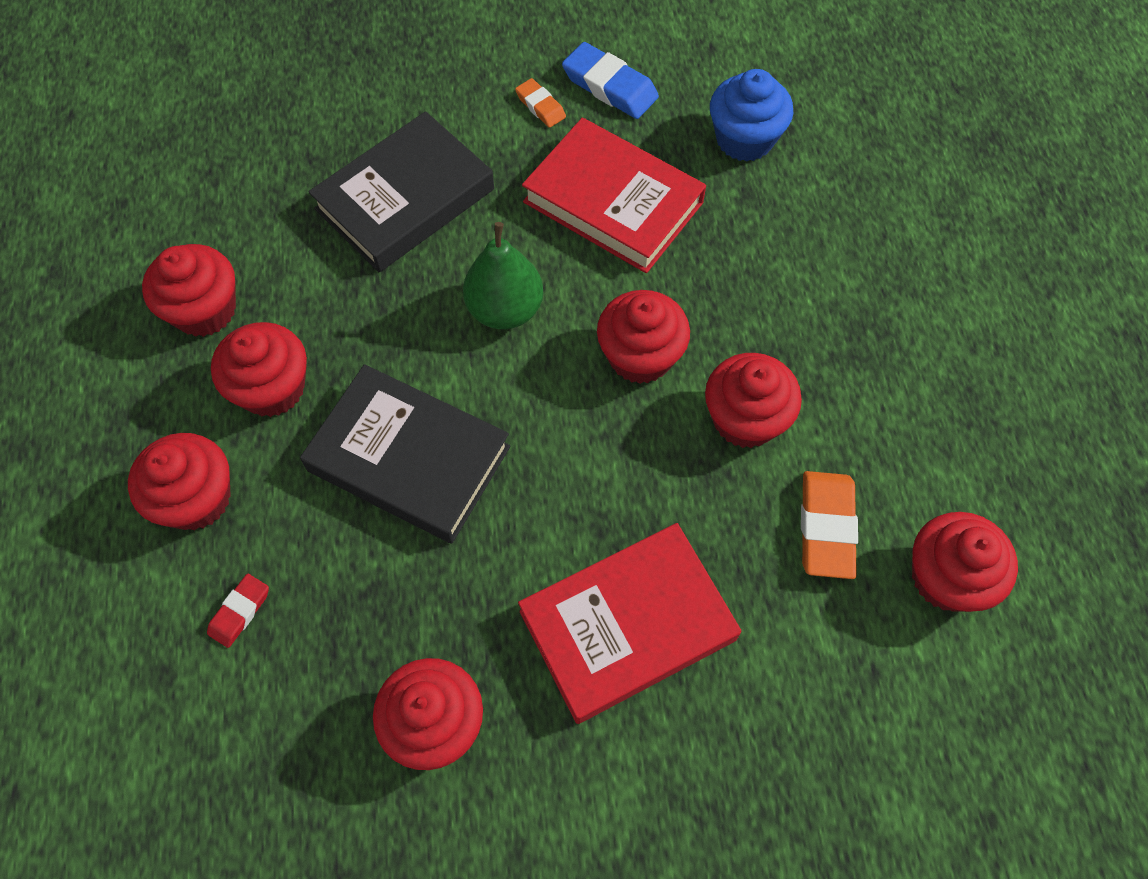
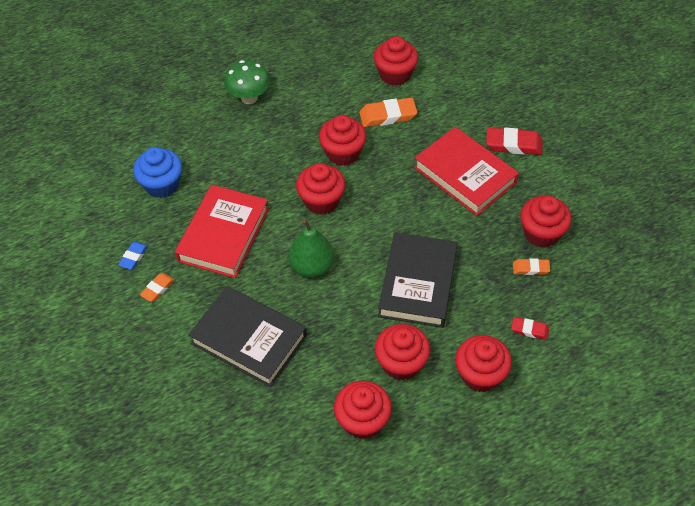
camera: 105 degrees left, 10 degrees down
blue eraser [562,42,659,119] -> blue eraser [118,242,148,269], size x0.58
none -> green mushroom [224,60,270,104]
none -> red eraser [486,127,542,155]
none -> orange eraser [513,258,550,275]

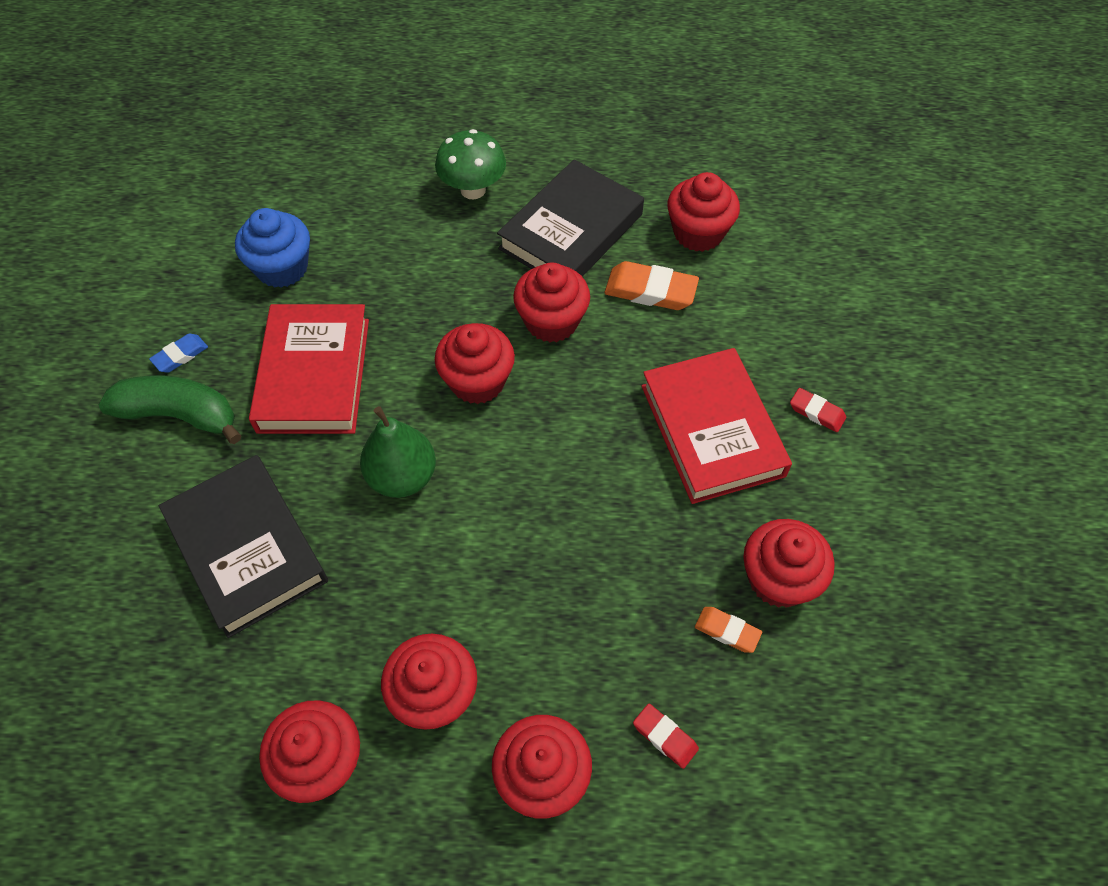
camera: 25 degrees right, 5 degrees up
orange eraser [140,273,174,302] -> green banana [99,376,242,444]
red book [175,185,269,278] -> red book turned 45 degrees counterclockwise [249,304,369,434]
black book [378,232,457,328] -> black book moved to [497,159,644,277]
red eraser [486,127,542,155] -> red eraser [790,388,846,432], size x0.58

